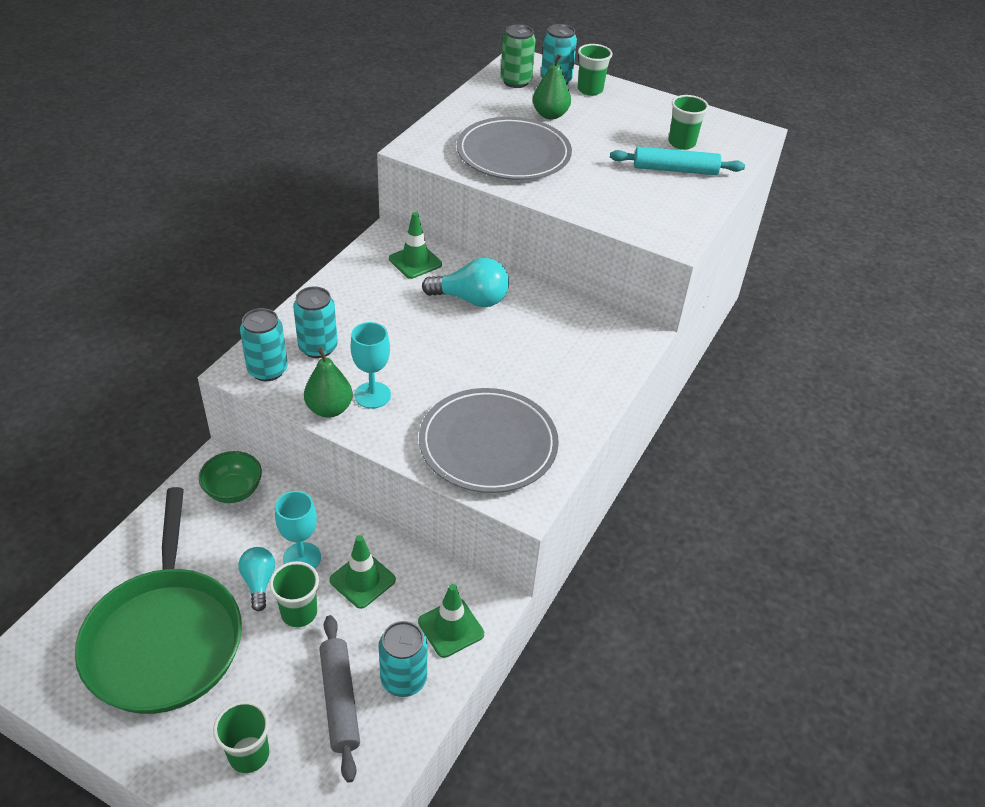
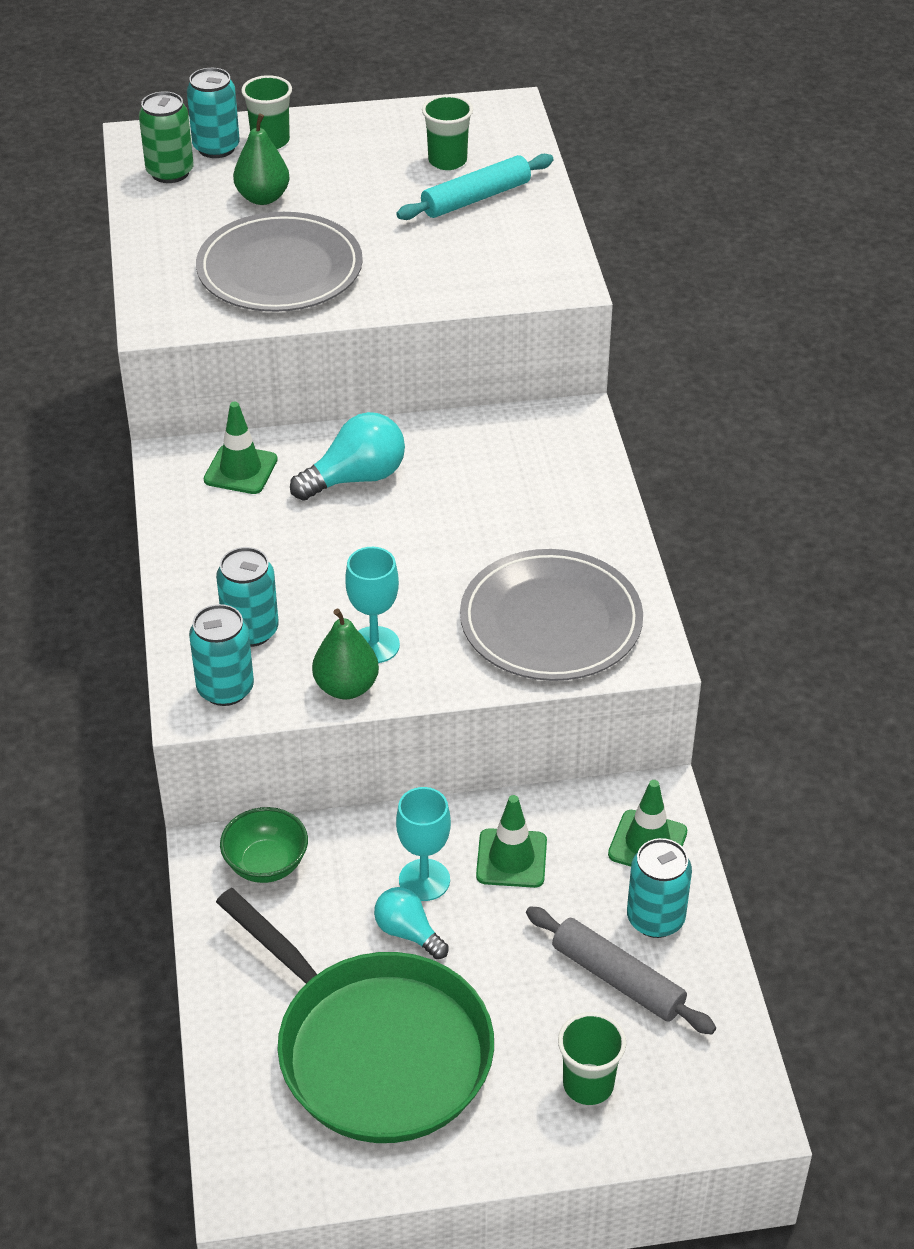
camera: 35 degrees left, 0 degrees up
green cup [269,561,319,627] -> none

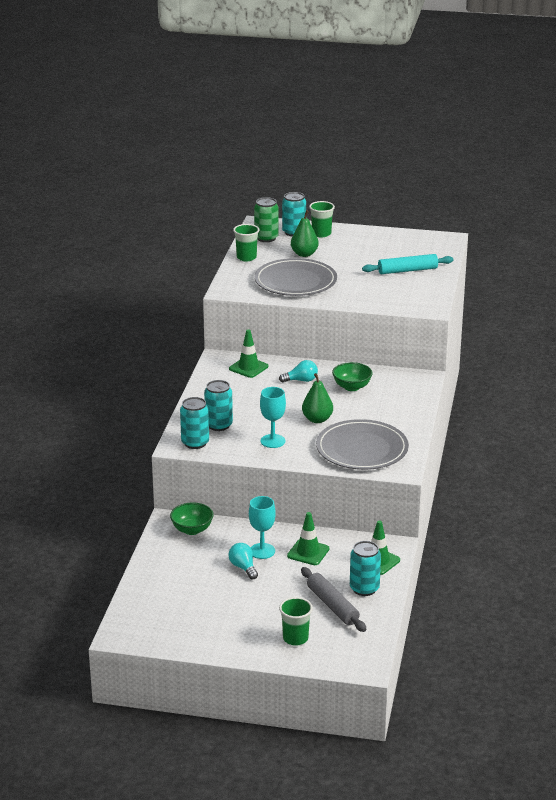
camera: 20 degrees right, 15 degrees down
green pan [216,888,494,1143] -> none
turquoise light bulb [290,412,405,501] -> turquoise light bulb [279,360,318,383], size x0.63
green pear [312,609,379,699] -> green pear moved to [302,373,333,423]
green cup [422,95,473,170] -> green cup moved to [233,224,260,261]
none -> green bowl [332,362,373,391]

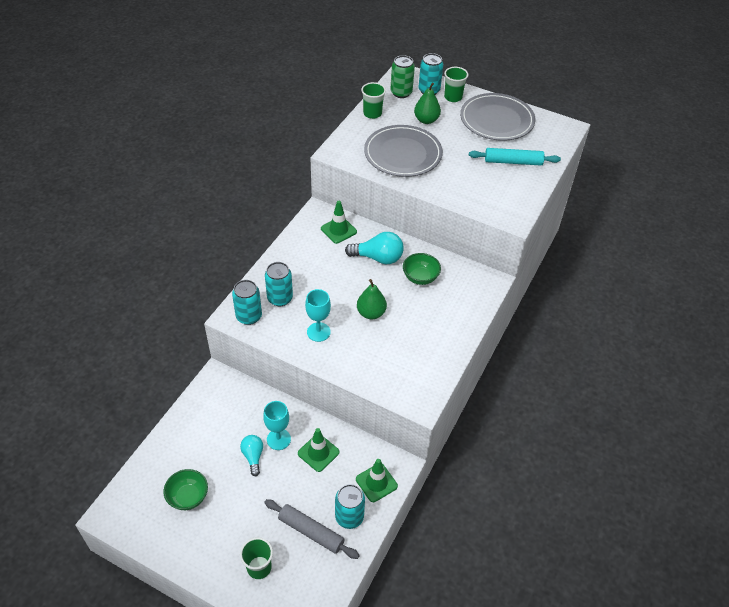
camera: 15 degrees right, 20 degrees up
green bowl [170,502,213,535] -> green bowl moved to [164,469,208,510]
turquoise light bulb [279,360,318,383] -> turquoise light bulb [345,232,404,264], size x1.59
grey rolling pin [301,567,367,632] -> grey rolling pin turned 45 degrees counterclockwise [264,499,360,559]
grey plate [316,419,409,470] -> grey plate moved to [460,93,535,141]

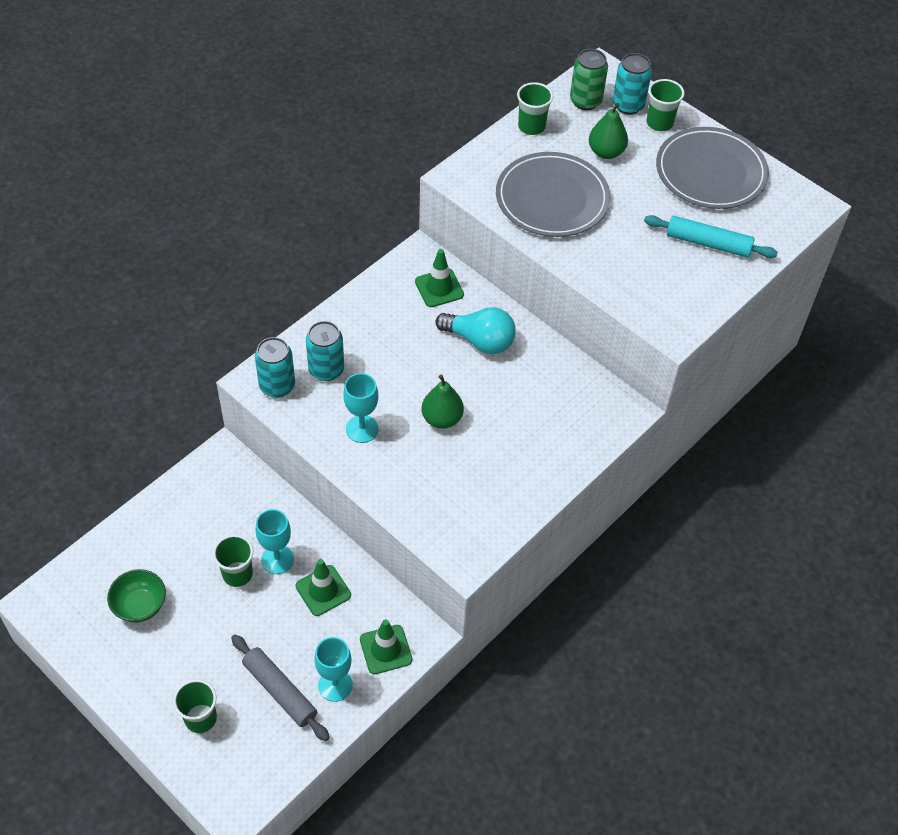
camera: 15 degrees right, 5 degrees up
turquoise light bulb [240,435,263,476] -> green cup [213,535,253,587]
turquoise can [335,484,365,529] -> turquoise goblet [314,637,353,702]
green bowl [403,253,441,285] -> none

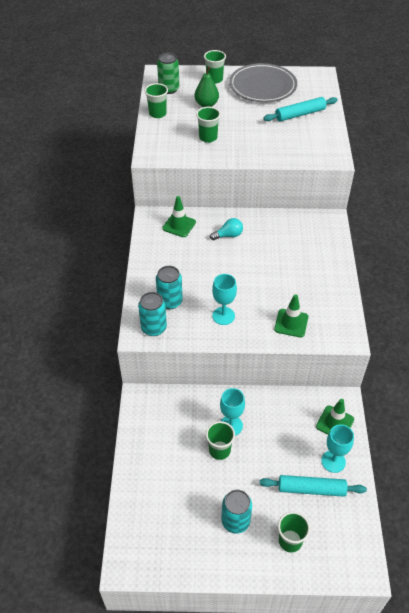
camera: 40 degrees left, 5 degrees down
green bowl [107,569,166,623] -> none
grey rolling pin [231,635,330,741] -> turquoise rolling pin [259,475,367,497]
green traffic cone [296,559,351,616] -> green traffic cone moved to [274,294,308,338]
green pear [421,375,464,429] -> none
turquoise light bulb [436,307,516,354] -> turquoise light bulb [210,218,243,240], size x0.63
grey plate [496,152,610,237] -> green cup [196,107,221,143]
turquoise can [613,53,652,115] -> turquoise can moved to [221,490,252,534]

